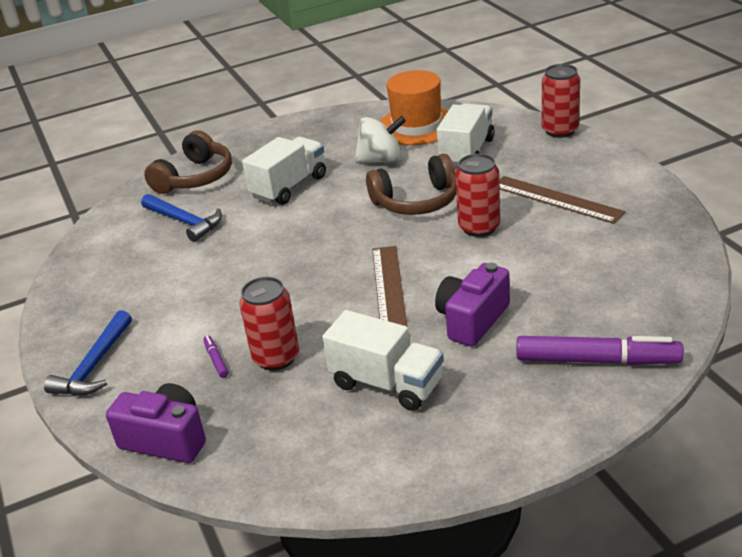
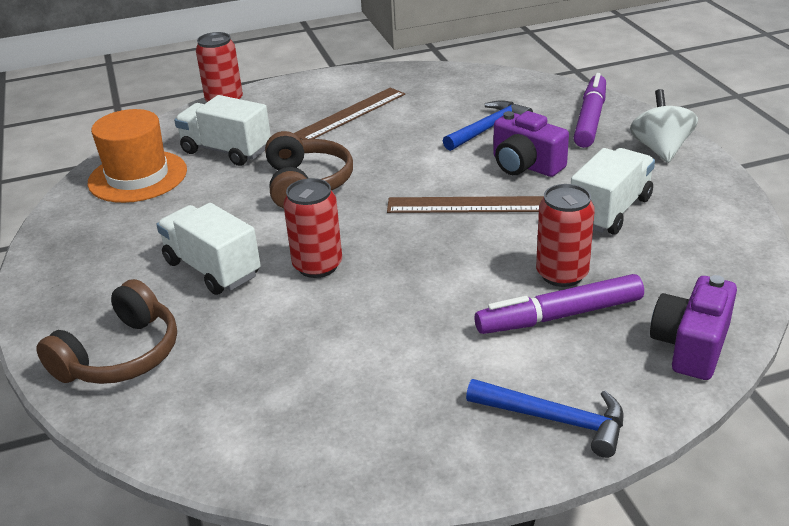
camera: 85 degrees left, 0 degrees up
blue hammer [141,194,222,242] -> blue hammer moved to [443,100,533,151]
brown headphones [144,130,232,194] -> brown headphones turned 90 degrees clockwise [36,279,177,384]
purple marker [203,336,228,378] -> purple marker [474,274,644,334], size x2.40
white spinning top [354,116,406,163] -> white spinning top moved to [630,89,698,163]
red can [455,154,500,237] -> red can moved to [283,178,342,278]

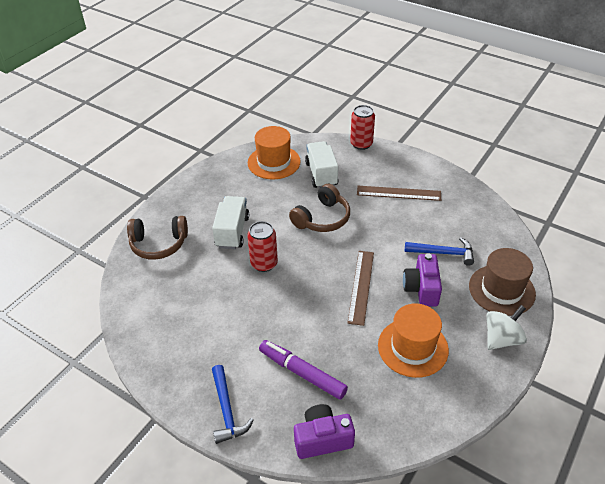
camera: 50 degrees right, 10 degrees up
brown ruler [387,196,544,213] -> brown ruler turned 45 degrees clockwise [347,251,374,326]
red can [536,184,595,287] -> none
white truck [571,148,655,235] -> orange hat [378,303,449,378]
purple marker [573,73,606,148] -> brown hat [469,248,536,316]

